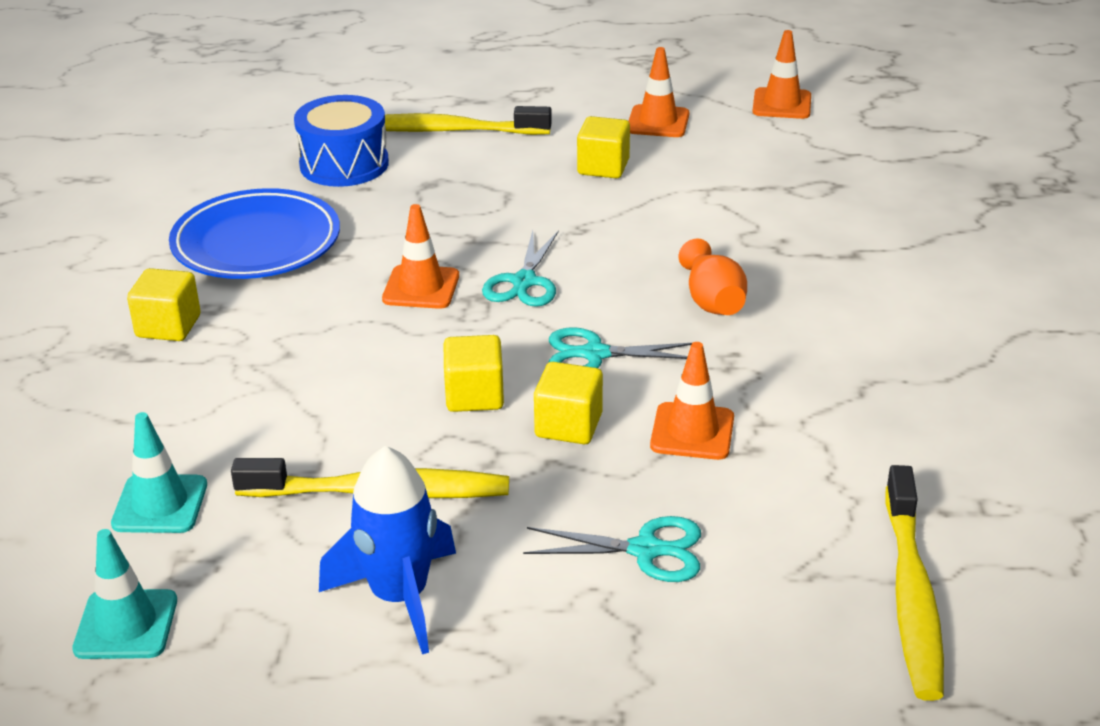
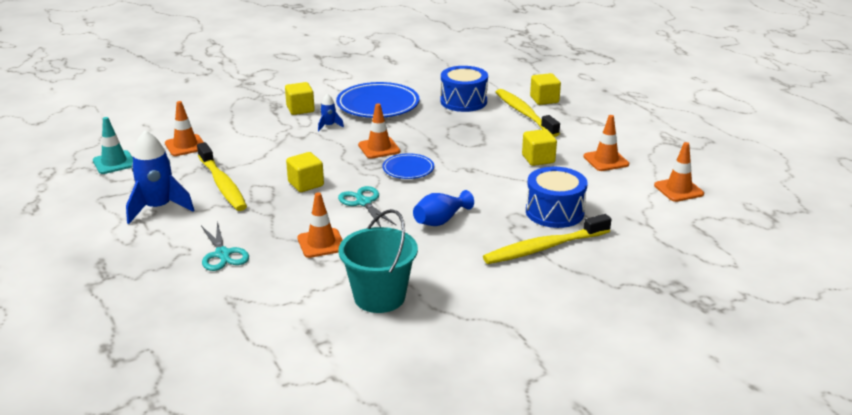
camera: 60 degrees right, 5 degrees down
turquoise traffic cone [111,412,207,533] -> orange traffic cone [165,101,204,156]
turquoise scissors [482,230,559,307] -> blue plate [382,153,434,179]
yellow cube [534,362,603,444] -> yellow cube moved to [530,73,561,105]
orange vase [679,239,747,315] -> blue vase [413,190,474,226]
yellow toothbrush [885,465,944,701] -> yellow toothbrush moved to [483,214,611,264]
none -> blue rocket [318,94,344,131]
none -> turquoise bucket [338,209,418,313]
none -> blue drum [526,167,588,228]

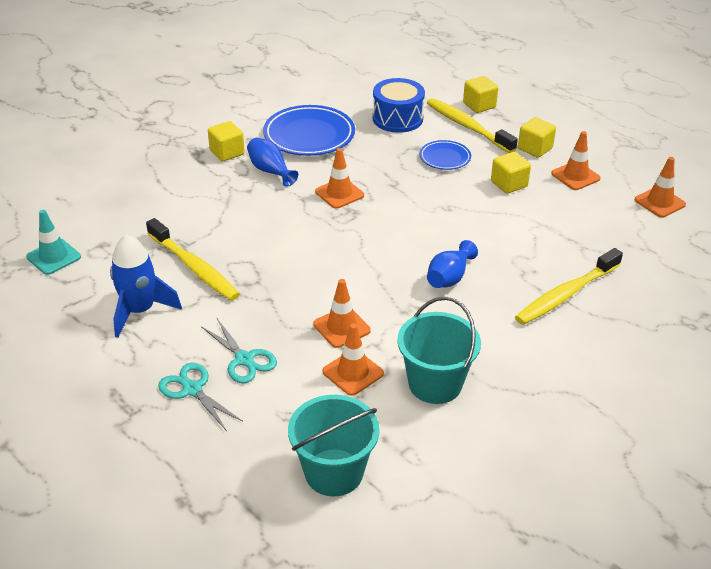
camera: 15 degrees left, 10 degrees up
orange traffic cone [165,101,204,156] -> orange traffic cone moved to [323,324,384,396]
yellow cube [286,152,324,192] -> yellow cube moved to [518,117,556,158]
blue rocket [318,94,344,131] -> blue vase [247,138,298,187]
turquoise scissors [338,186,397,227] -> turquoise scissors moved to [158,363,243,431]
blue plate [382,153,434,179] -> blue plate moved to [420,140,471,170]
blue drum [526,167,588,228] -> none
none -> turquoise bucket [288,395,380,497]

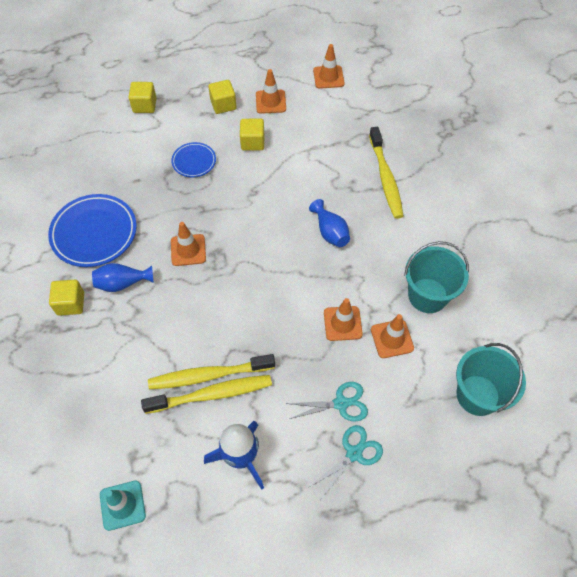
camera: 60 degrees left, 20 degrees up
turquoise scissors [158,363,243,431] -> turquoise scissors turned 150 degrees clockwise [308,425,383,499]
blue drum [372,78,425,133] -> none
yellow toothbrush [427,98,518,153] -> yellow toothbrush moved to [148,354,275,389]

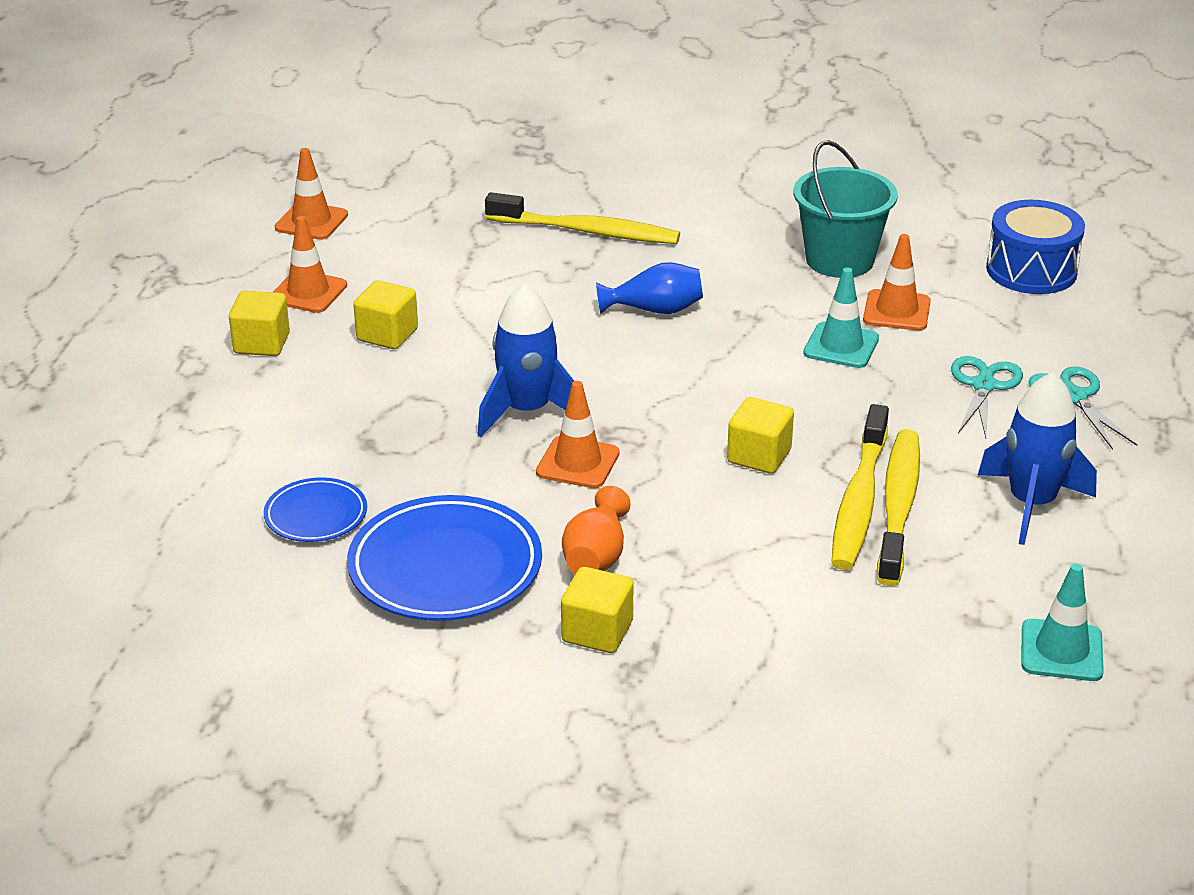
camera: 65 degrees left, 25 degrees down
blue vase [92,263,153,292] -> orange vase [562,486,631,574]
yellow cube [129,82,157,113] -> yellow cube moved to [727,397,794,474]
blue plate [171,142,216,177] -> blue plate moved to [264,477,367,542]
orange traffic cone [324,298,363,341] -> turquoise traffic cone [803,268,879,368]
turquoise bucket [456,343,526,416] -> blue drum [986,200,1085,294]
none -> blue rocket [477,284,574,437]

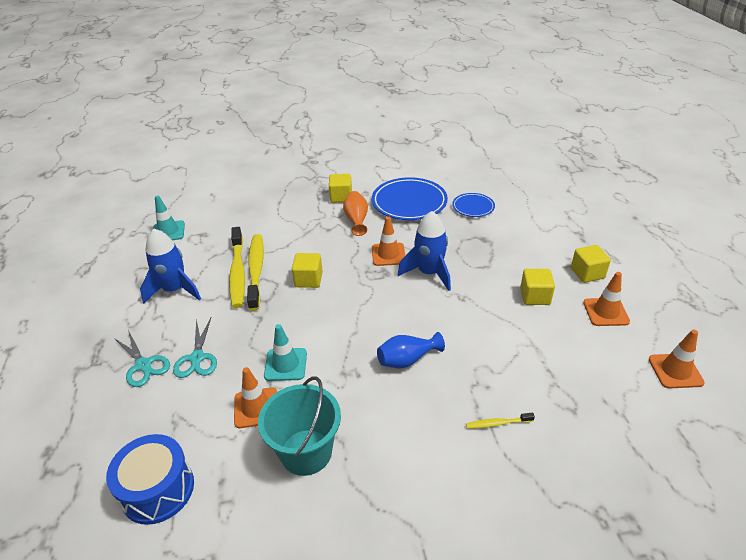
camera: 160 degrees right, 5 degrees up
yellow toothbrush [485,192,680,244] -> yellow toothbrush [466,413,535,429], size x0.45

